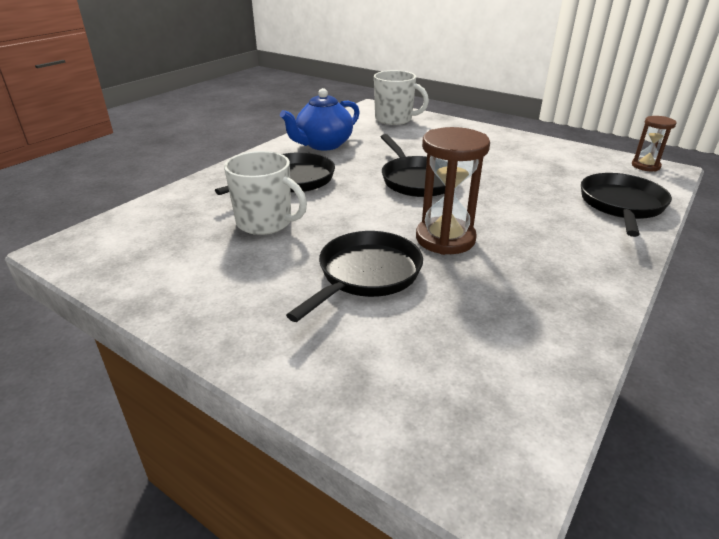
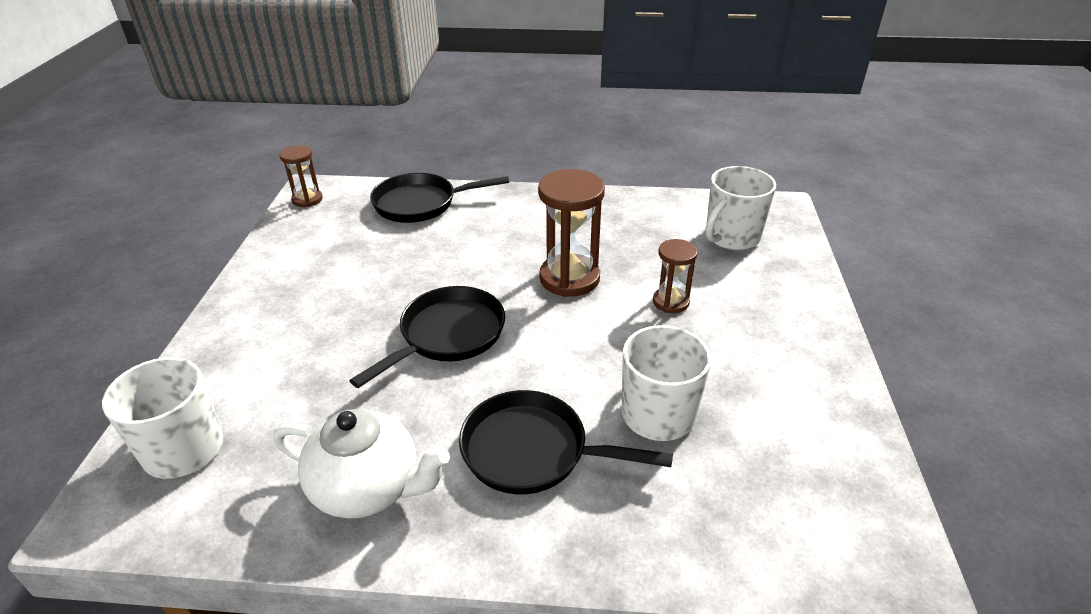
camera: 120 degrees left, 5 degrees up
blue teapot [280,88,360,150] -> white teapot [273,409,450,518]
black pan [286,231,423,322] -> brown hourglass [653,239,698,313]
none -> white mug [705,166,776,250]

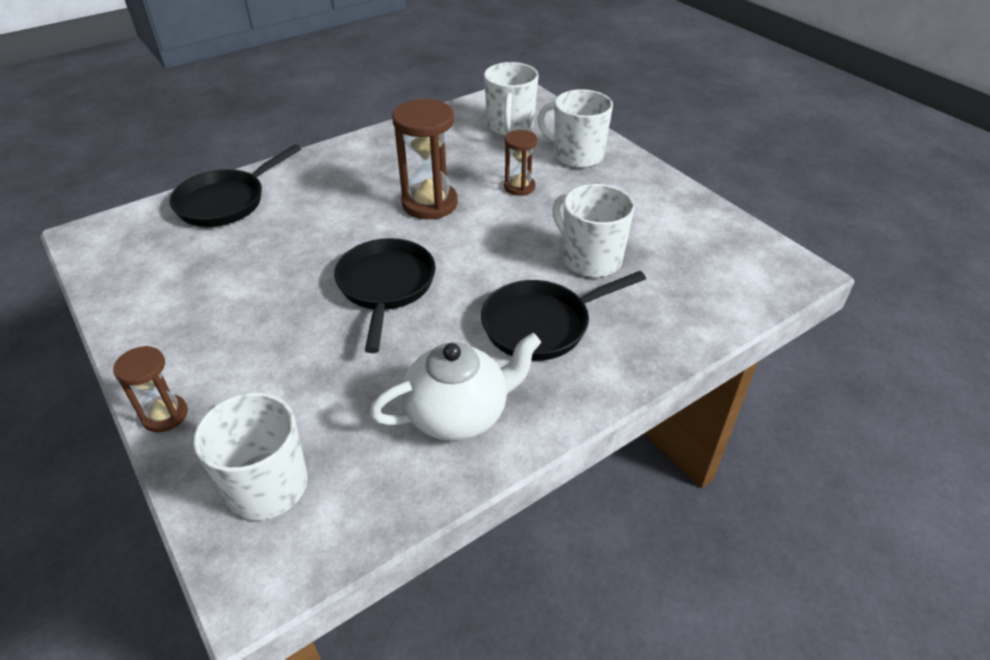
camera: 40 degrees left, 5 degrees up
brown hourglass [280,145,323,207] -> brown hourglass moved to [113,346,188,432]
none -> white mug [537,89,613,168]

